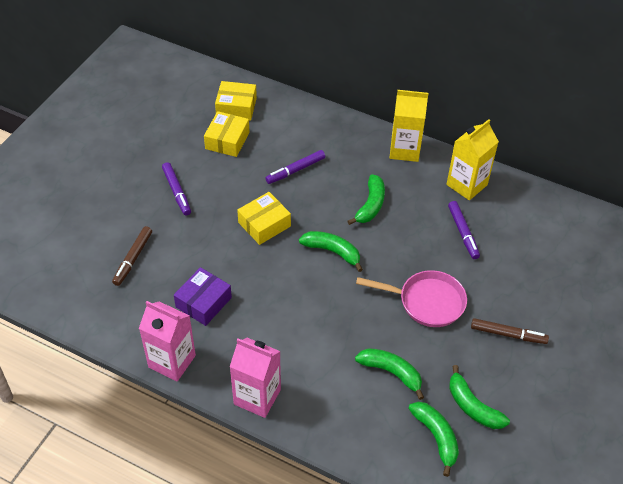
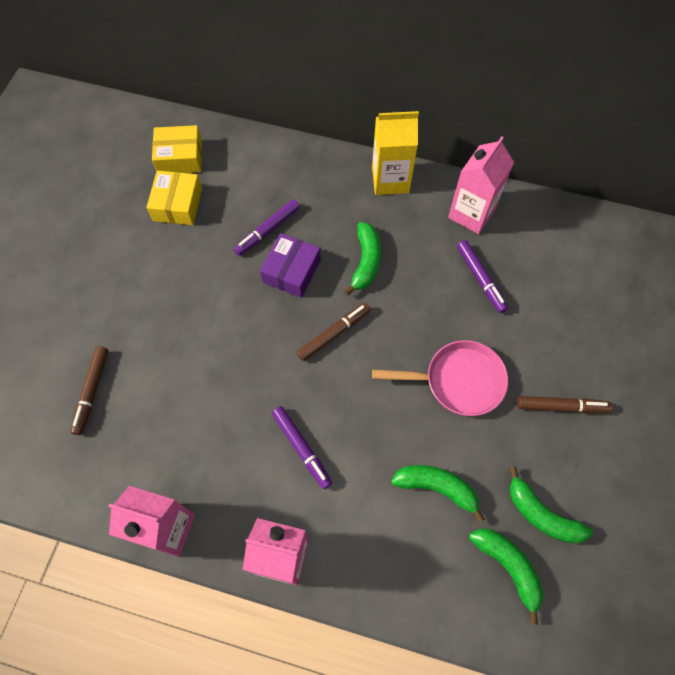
camera: 10 degrees left, 15 degrees up
purple marker [162,162,191,216] -> purple marker moved to [272,406,332,489]
purple box [174,267,232,326] -> purple box moved to [260,233,321,298]
yellow box [237,192,291,245] -> none
green banana [299,231,363,272] -> brown marker [297,303,371,361]
yellow carton [446,119,499,200] -> pink carton [448,136,514,234]

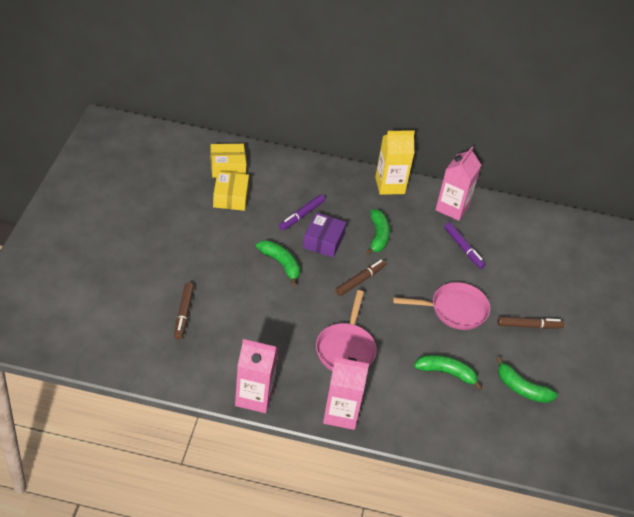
camera: 10 degrees left, 20 degrees down
purple marker [272,406,332,489] -> pink pan [316,290,377,371]
green banana [469,529,543,625] -> green banana moved to [256,240,300,286]

